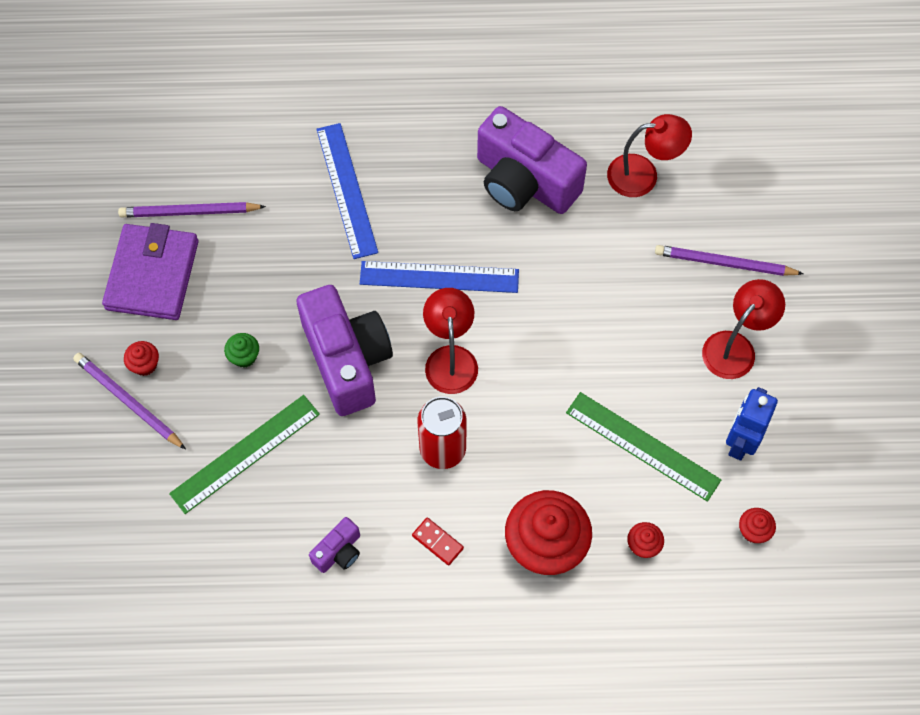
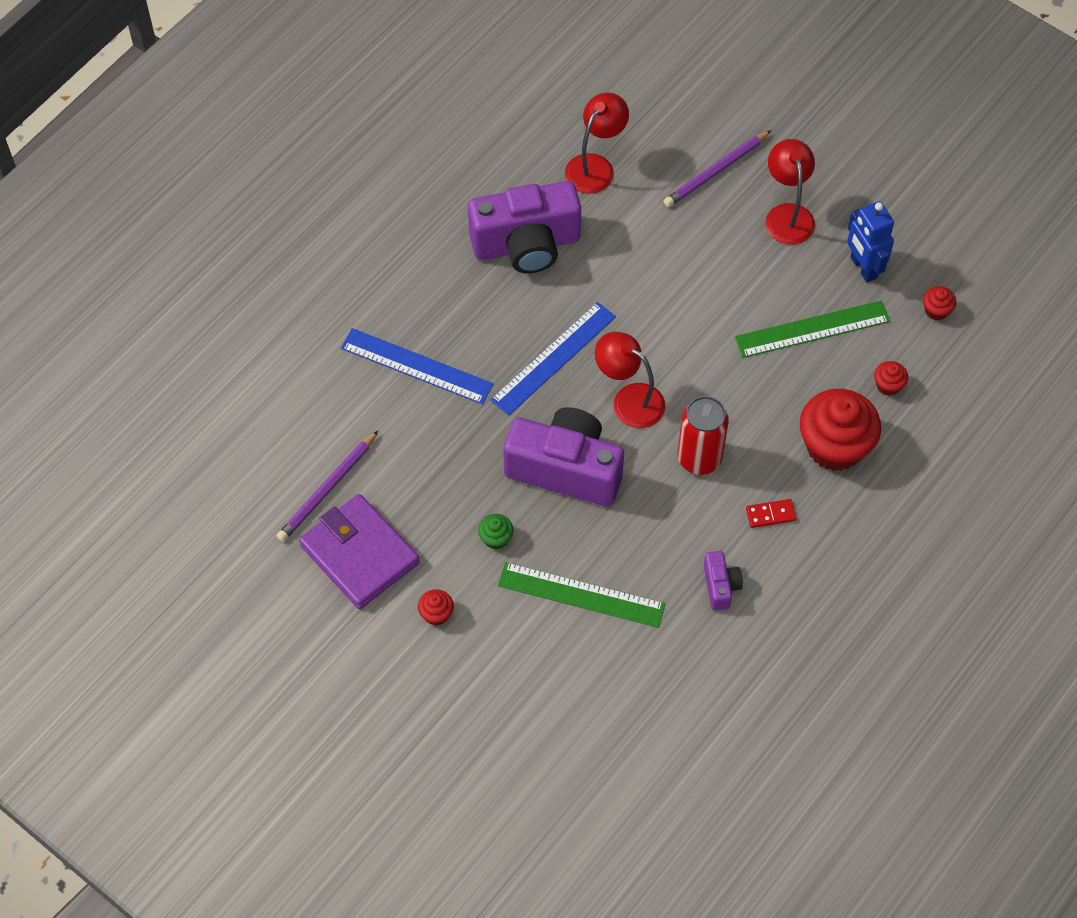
camera: 50 degrees left, 5 degrees down
purple pencil [73,353,186,450] -> none
green ruler [169,395,320,514] -> green ruler turned 75 degrees counterclockwise [498,562,666,628]

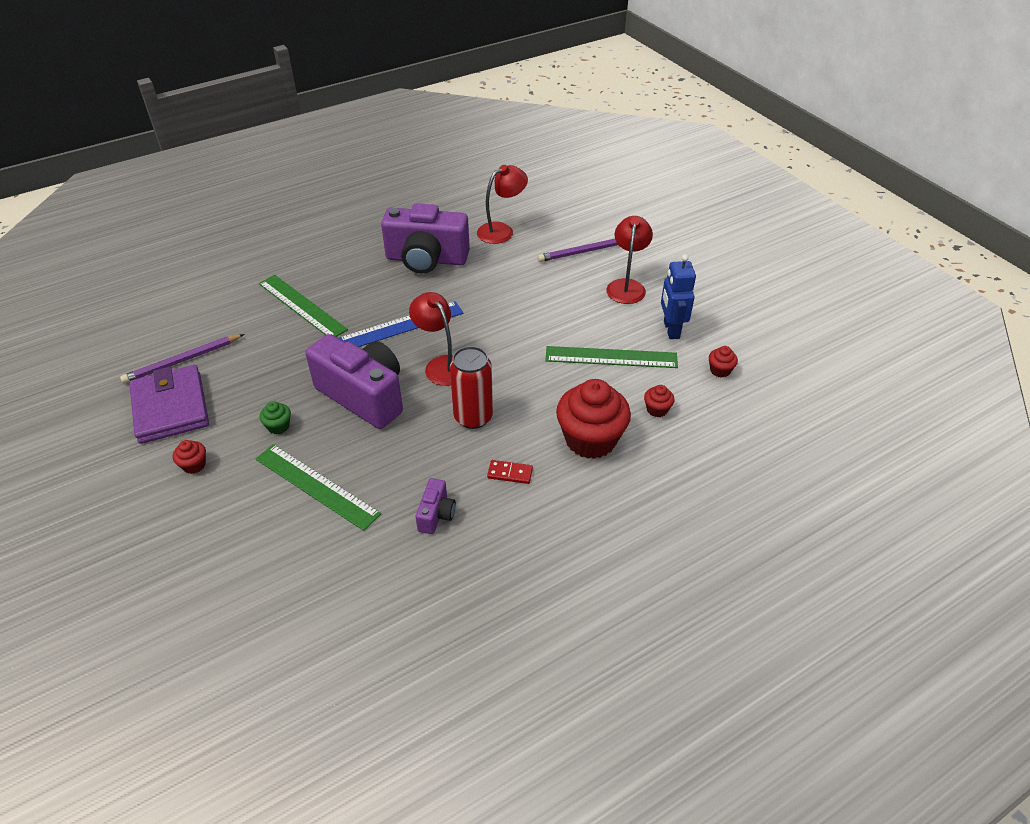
camera: 20 degrees right, 15 degrees down
blue ruler [341,328,493,404] -> green ruler [259,275,348,337]

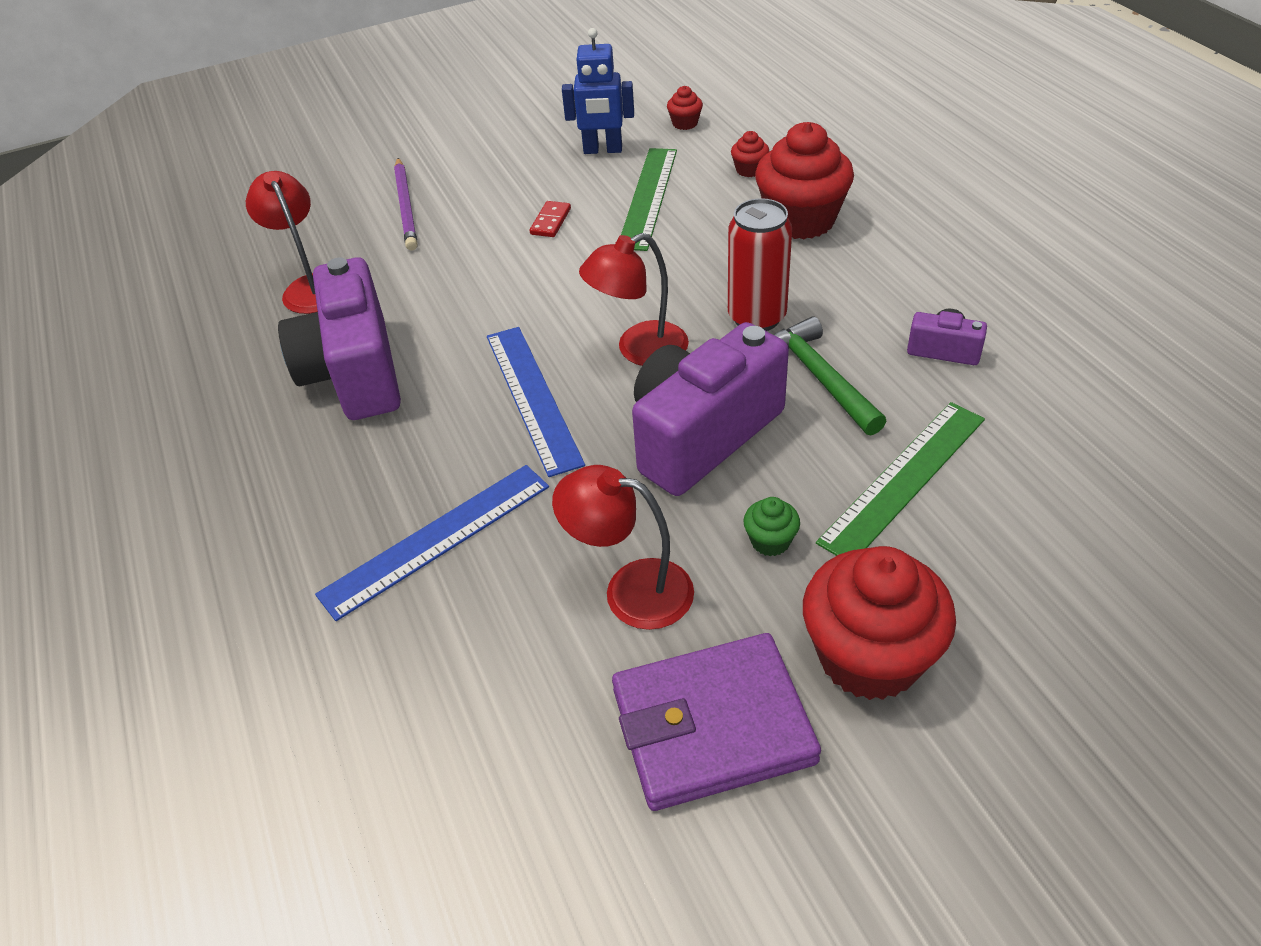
camera: 80 degrees left, 0 degrees up
purple pencil [120,334,244,384] -> none
red cupcake [173,440,206,474] -> red cupcake [803,546,956,700], size x2.33
green ruler [259,275,348,337] -> blue ruler [315,465,549,621]
purple camera [381,203,470,273] -> purple camera turned 150 degrees clockwise [278,257,401,420]
red domino [487,460,533,484] -> red domino moved to [530,201,571,237]
red lamp [606,216,653,304] -> red lamp moved to [552,465,694,630]
none -> green hammer [774,316,886,435]

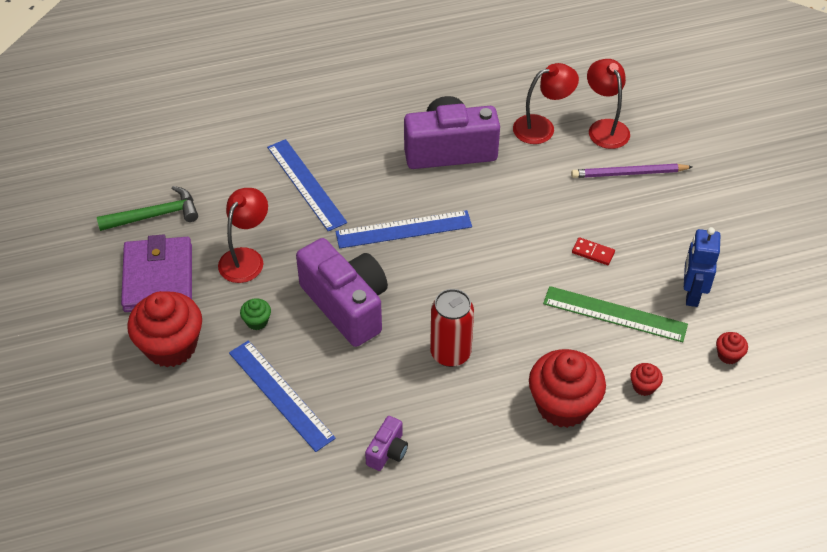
camera: 95 degrees right, 5 degrees up
red lamp [579,233,689,366] -> red lamp moved to [587,59,630,149]
green hammer [774,316,886,435] -> green hammer moved to [97,186,198,231]
green ruler [816,402,985,556] -> blue ruler [229,340,336,452]

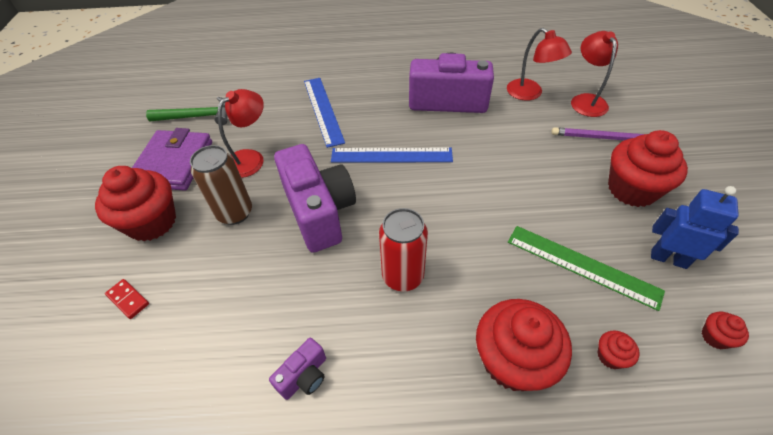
camera: 15 degrees right, 0 degrees up
blue ruler [229,340,336,452] -> none
green cupcake [240,299,271,330] -> brown can [190,145,252,225]
red lamp [513,63,579,144] -> red lamp turned 60 degrees clockwise [507,28,572,101]
red domino [572,237,615,265] -> red domino moved to [105,279,149,319]
blue robot [684,227,721,307] -> blue robot turned 90 degrees clockwise [651,186,739,269]
none -> red cupcake [608,130,688,207]

